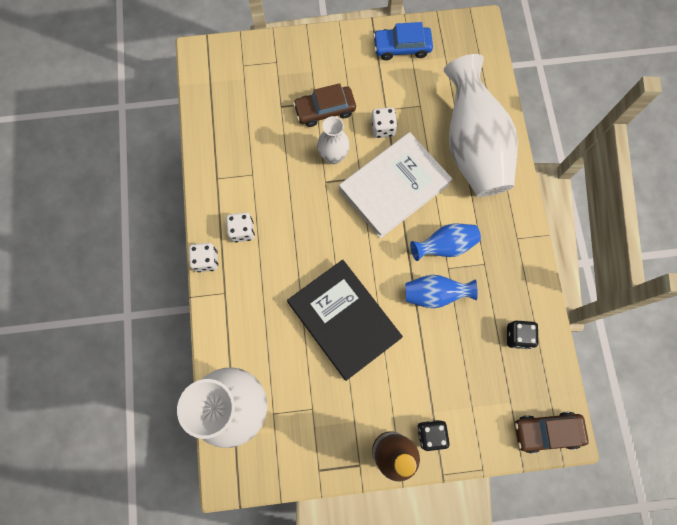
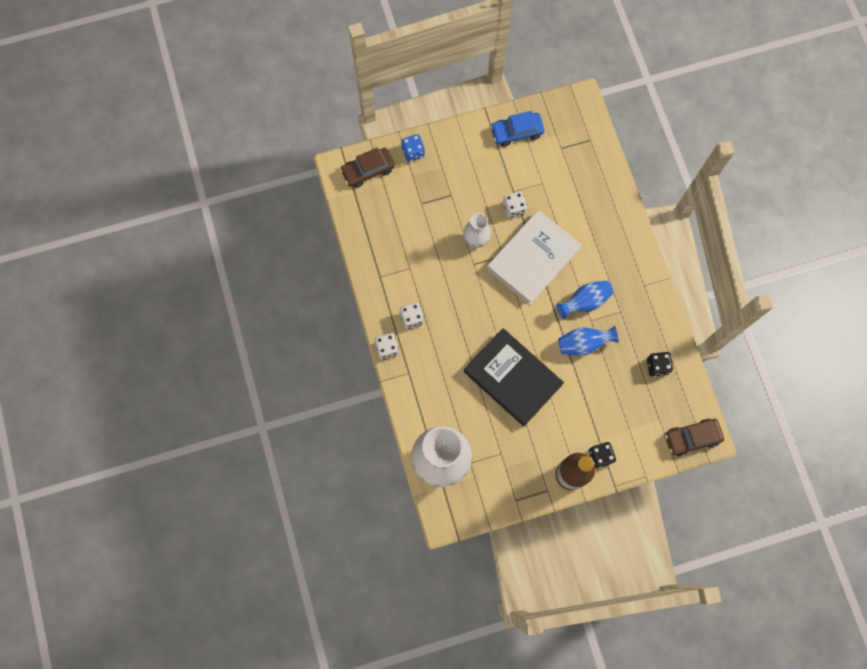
camera: 10 degrees left, 0 degrees up
brown car [293,83,356,127] -> brown car moved to [340,147,395,188]
white vase [444,54,518,197] -> none
none -> blue dice [401,134,425,162]

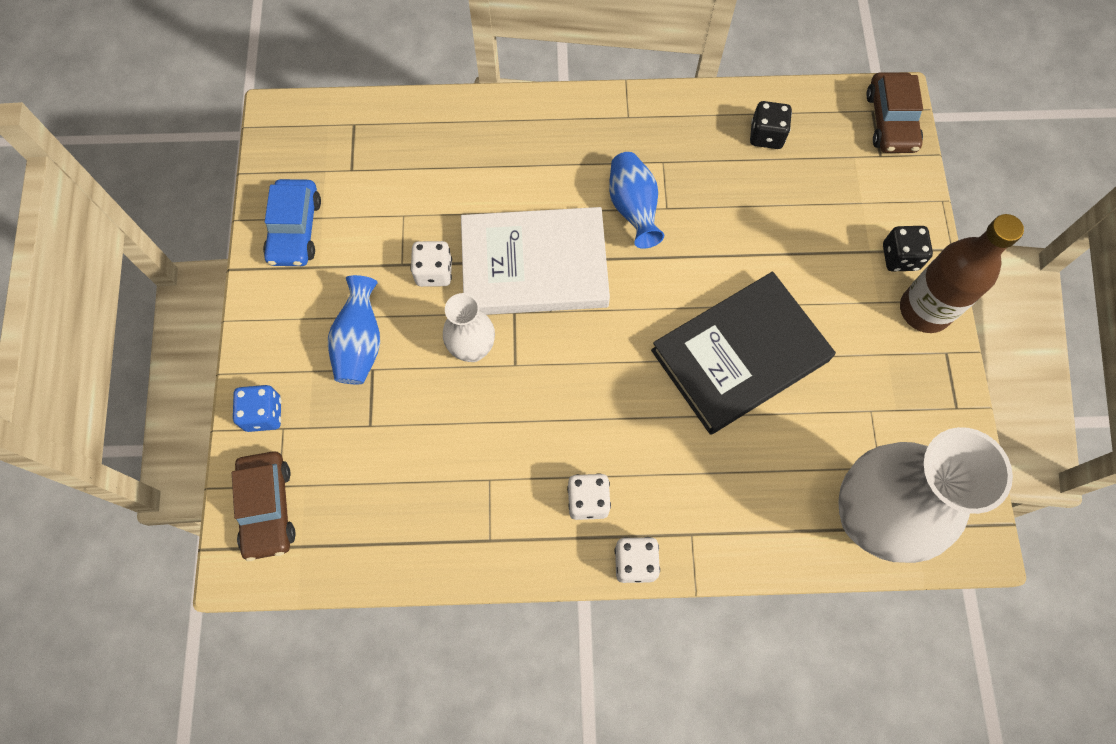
camera: 75 degrees left, 5 degrees down
white book [487,210,582,305] -> white book turned 60 degrees counterclockwise [461,207,610,315]
blue vase [558,326,619,356] -> blue vase moved to [328,275,380,384]

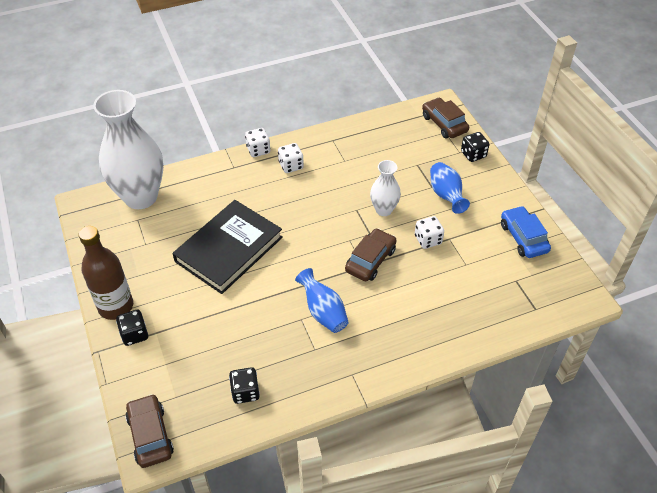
camera: 160 degrees right, 20 degrees down
blue dice [232,385,281,432] -> black dice [461,132,489,162]
white book [461,207,610,315] -> brown car [345,228,396,281]

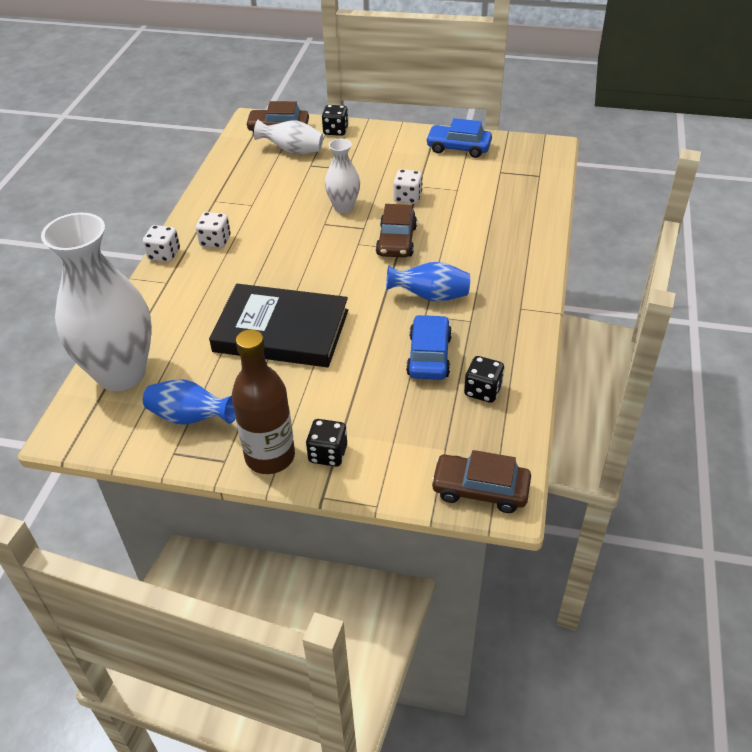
camera: 55 degrees left, 5 degrees down
black book [172,200,283,294] -> black book turned 60 degrees counterclockwise [209,284,348,367]
brown car [345,228,396,281] -> brown car turned 150 degrees counterclockwise [376,204,417,258]
blue vase [430,162,470,214] -> blue vase moved to [143,379,235,425]
none -> white vase [254,120,323,154]
none -> blue car [406,314,452,380]

